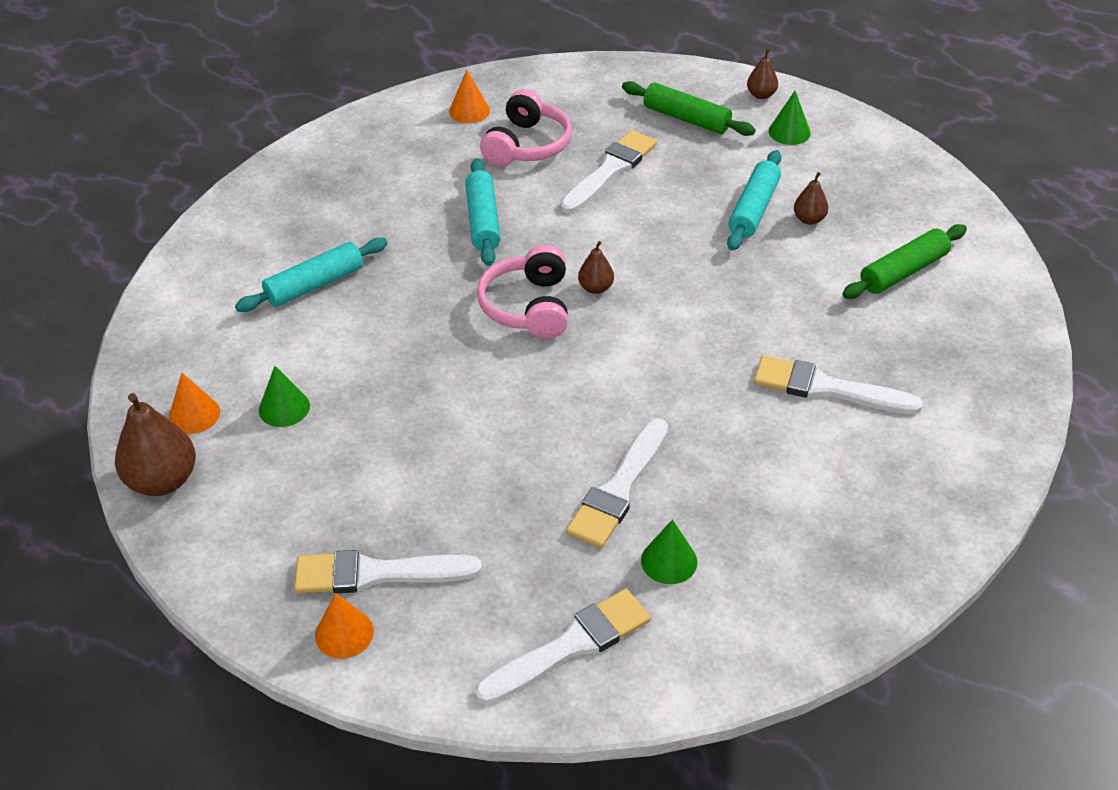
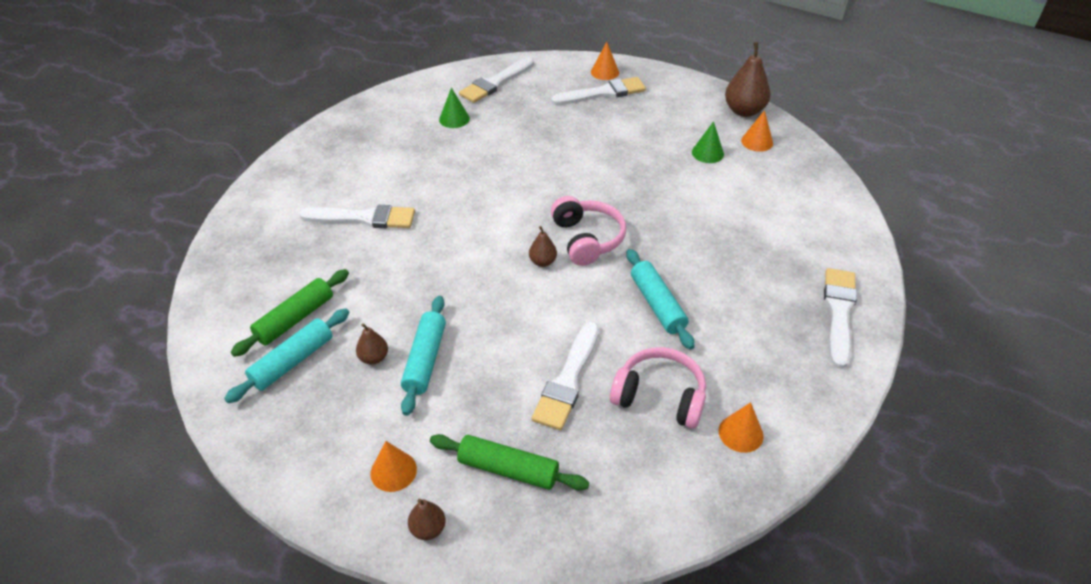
camera: 165 degrees right, 0 degrees up
turquoise rolling pin [235,238,388,312] -> turquoise rolling pin moved to [224,308,350,403]
pink headphones [480,89,572,166] -> pink headphones turned 105 degrees clockwise [610,347,706,429]
white brush [566,418,668,548] -> white brush moved to [824,268,857,369]
green cone [769,91,811,145] -> orange cone [370,441,417,492]

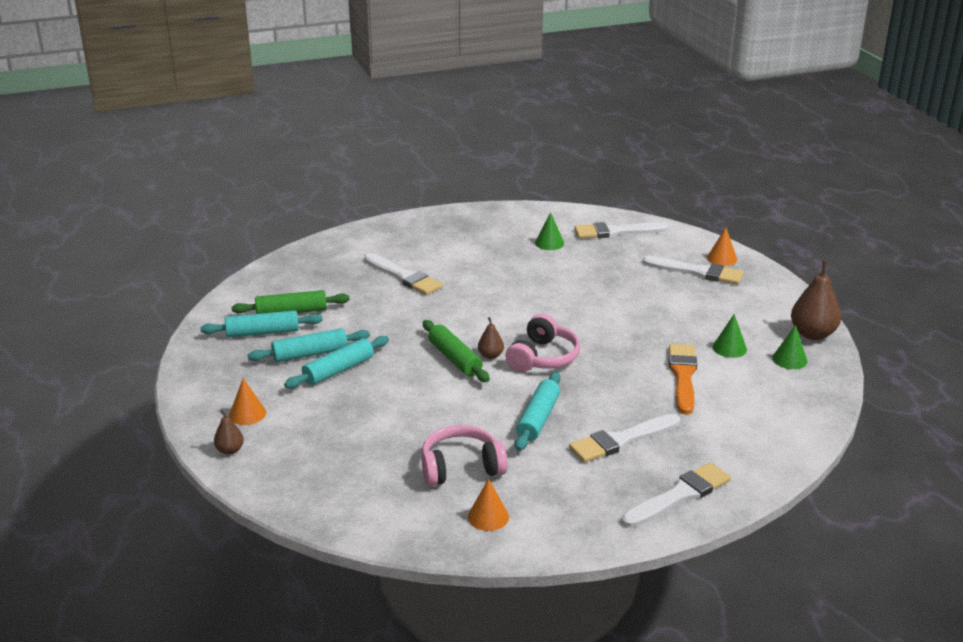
camera: 40 degrees right, 15 degrees down
brown pear [356,323,388,365] -> turquoise rolling pin [248,328,370,362]
green rolling pin [430,434,589,491] -> green rolling pin moved to [423,320,490,382]
white brush [532,322,599,430] -> white brush moved to [569,414,680,463]
pink headphones [610,347,706,429] -> pink headphones turned 75 degrees counterclockwise [422,425,508,486]
orange cone [741,110,773,152] -> green cone [772,325,808,369]
none -> orange brush [669,344,697,415]

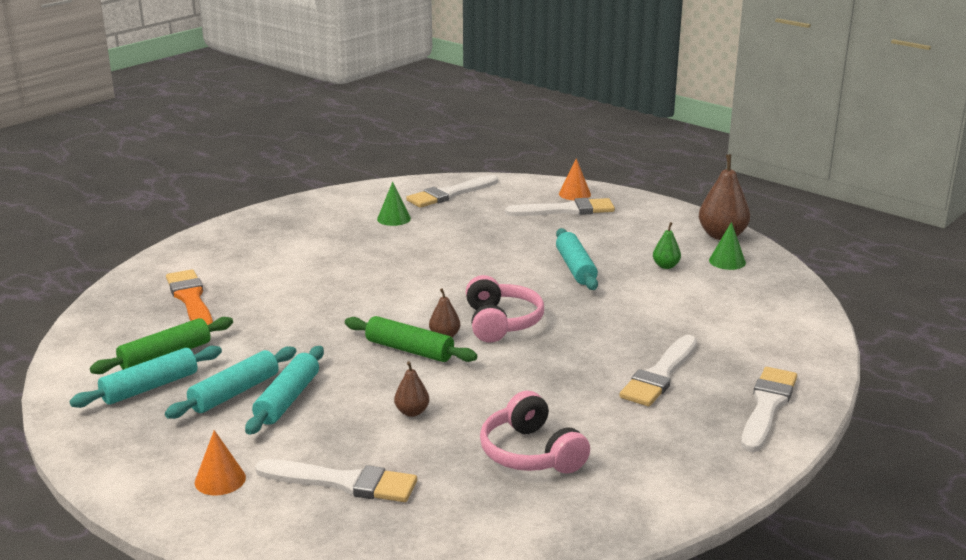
camera: 30 degrees left, 5 degrees down
brown pear [214,410,244,455] -> brown pear moved to [394,361,429,417]
white brush [364,253,443,295] -> white brush moved to [255,459,417,502]
pink headphones [422,425,508,486] -> pink headphones turned 75 degrees counterclockwise [480,391,590,474]
orange cone [468,478,509,531] -> none
turquoise rolling pin [515,372,561,451] -> turquoise rolling pin moved to [556,228,598,290]
orange brush [669,344,697,415] -> orange brush moved to [166,269,213,325]
green cone [713,314,747,358] -> green pear [653,222,681,269]

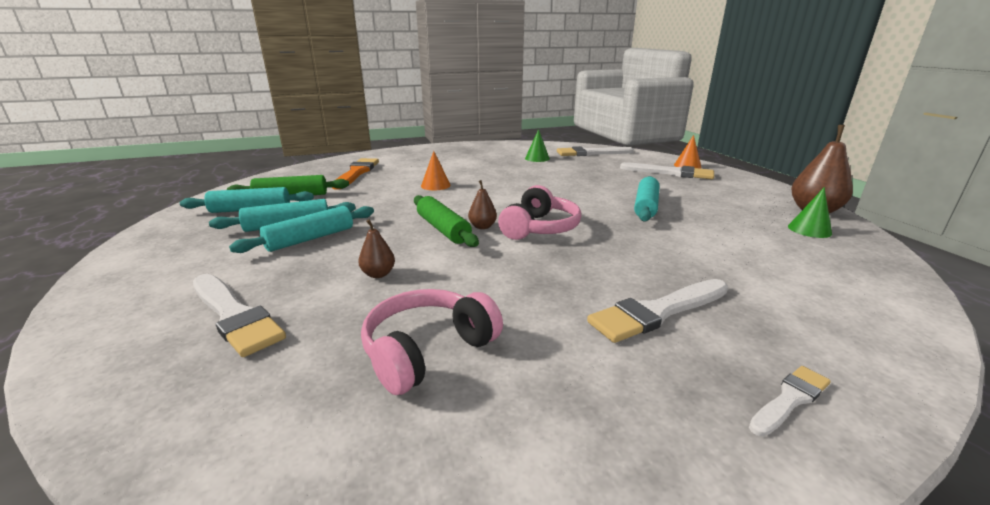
camera: 30 degrees right, 0 degrees up
orange cone [195,430,246,496] -> orange cone moved to [421,151,451,190]
pink headphones [480,391,590,474] -> pink headphones turned 45 degrees clockwise [361,289,503,395]
green pear [653,222,681,269] -> none
white brush [741,367,797,452] -> white brush [749,366,831,437], size x0.56

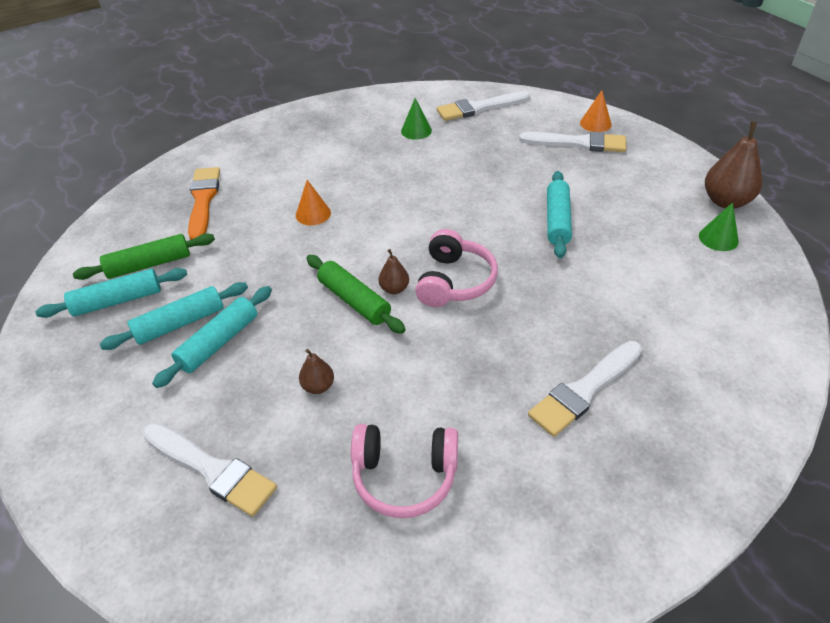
camera: 10 degrees left, 20 degrees up
pink headphones [361,289,503,395] -> pink headphones turned 120 degrees counterclockwise [351,424,458,518]
white brush [749,366,831,437] -> none

